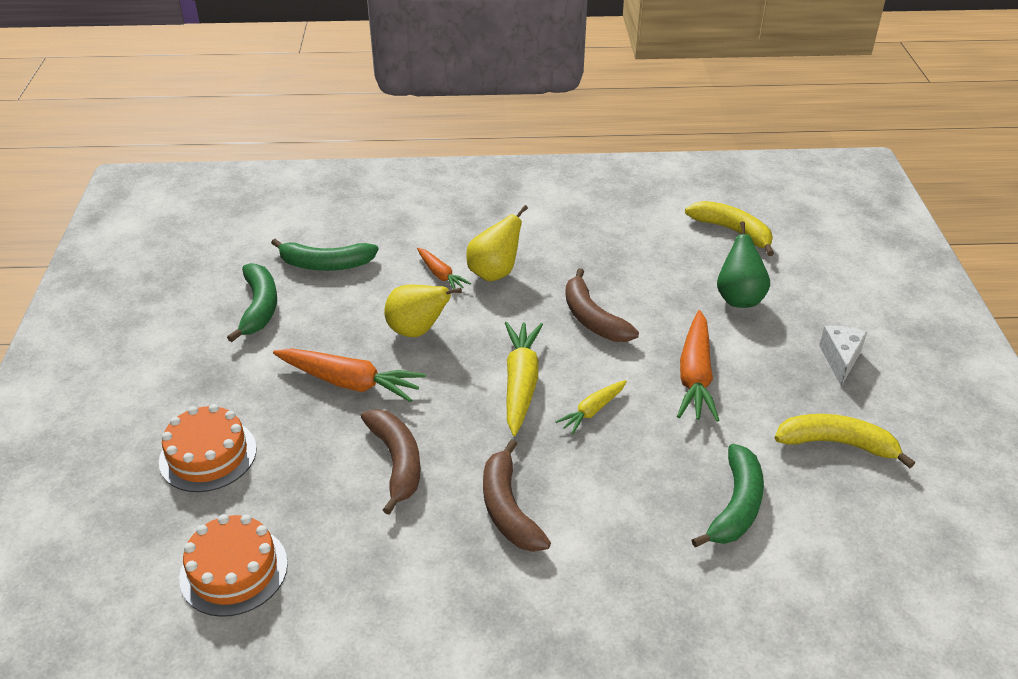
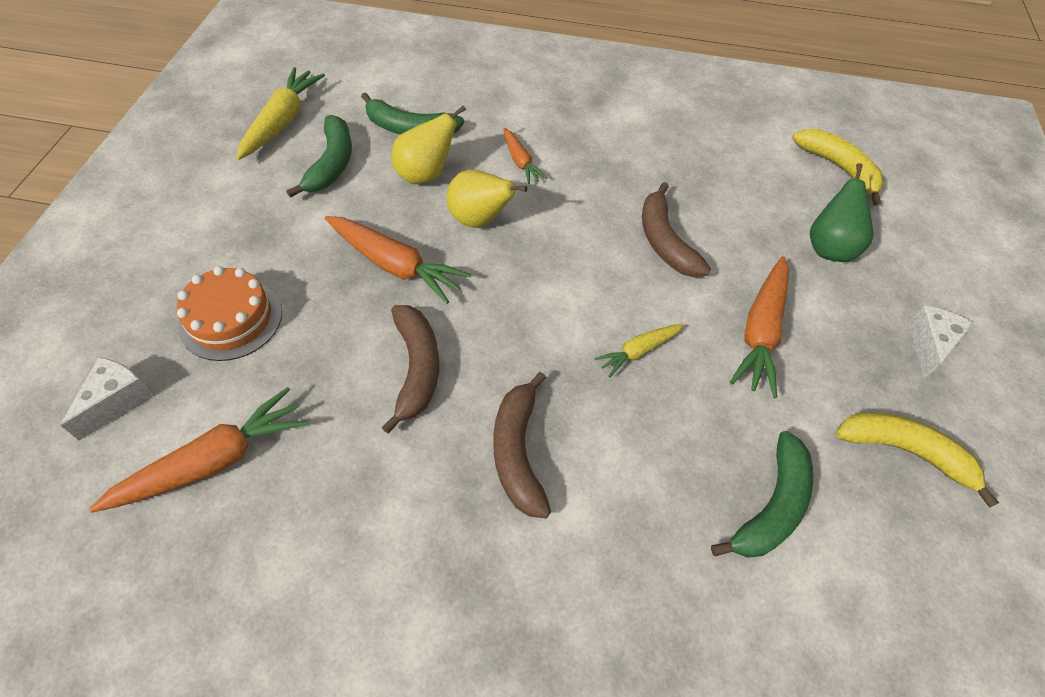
camera: 10 degrees right, 15 degrees up
orange cake [179,514,288,617] -> orange carrot [89,387,308,513]
yellow pear [466,205,528,282] -> yellow pear moved to [392,105,466,184]
yellow carrot [505,322,543,436] -> yellow carrot moved to [237,67,325,160]
none -> white cheese [60,357,153,440]

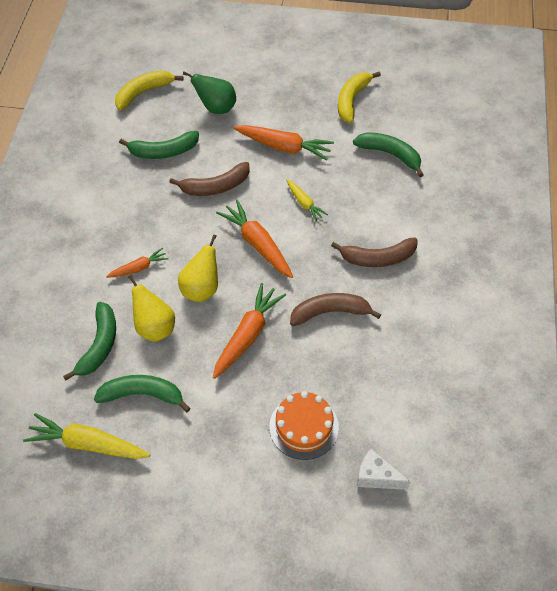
camera: 90 degrees left, 0 degrees up
orange carrot [89,387,308,513] -> orange carrot moved to [216,200,293,278]
white cheese [908,306,973,379] -> none
none -> green banana [119,131,199,159]

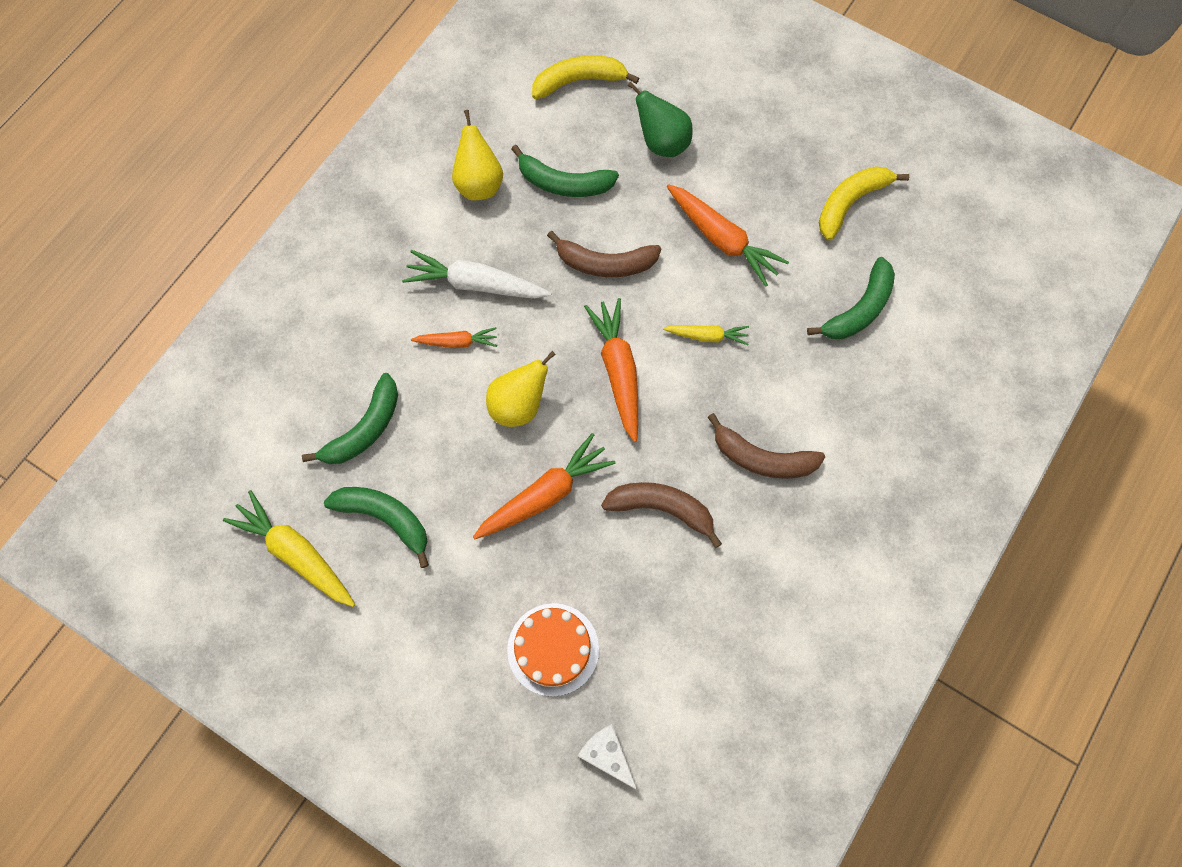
camera: 25 degrees right, 15 degrees up
yellow pear [128,275,175,342] -> yellow pear moved to [452,110,503,200]
yellow carrot [286,179,328,222] -> yellow carrot turned 75 degrees counterclockwise [663,325,749,345]
green banana [353,133,424,177] -> green banana turned 75 degrees clockwise [807,257,895,339]
none -> white carrot [402,250,551,299]

